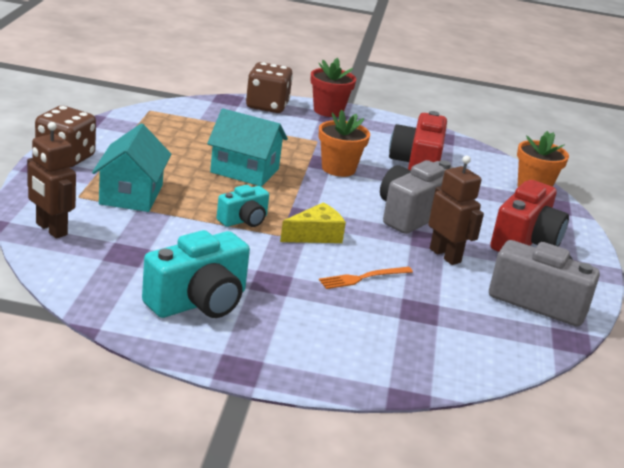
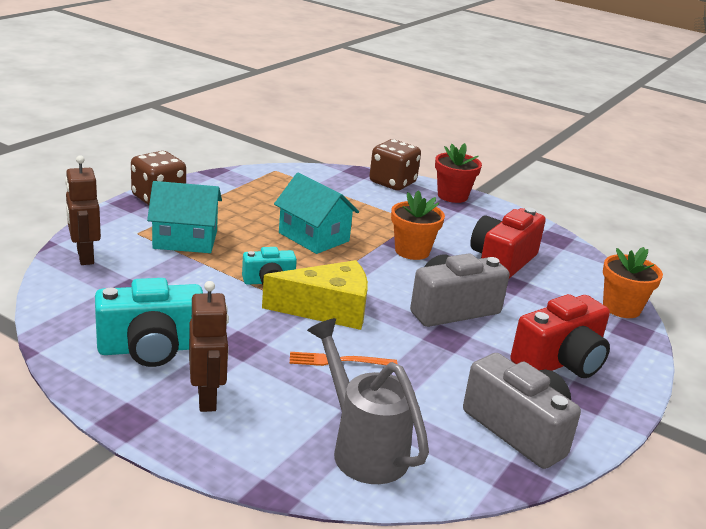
camera: 25 degrees right, 0 degrees up
turquoise house [92,123,171,212] -> turquoise house turned 60 degrees clockwise [147,181,222,253]
yellow cheese [280,202,346,243] -> yellow cheese [262,260,368,330], size x1.56
brown robot [428,156,484,265] -> brown robot moved to [189,281,229,412]
none -> grey watering can [307,318,429,484]

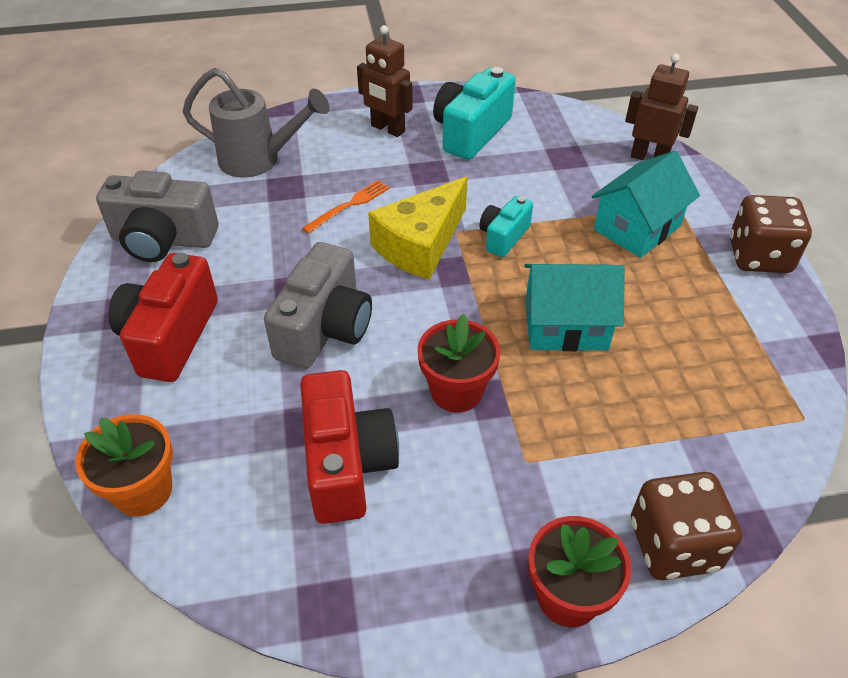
camera: 140 degrees right, 20 degrees up
orange flower pot [391,191,445,260] -> red flower pot [417,314,501,413]

